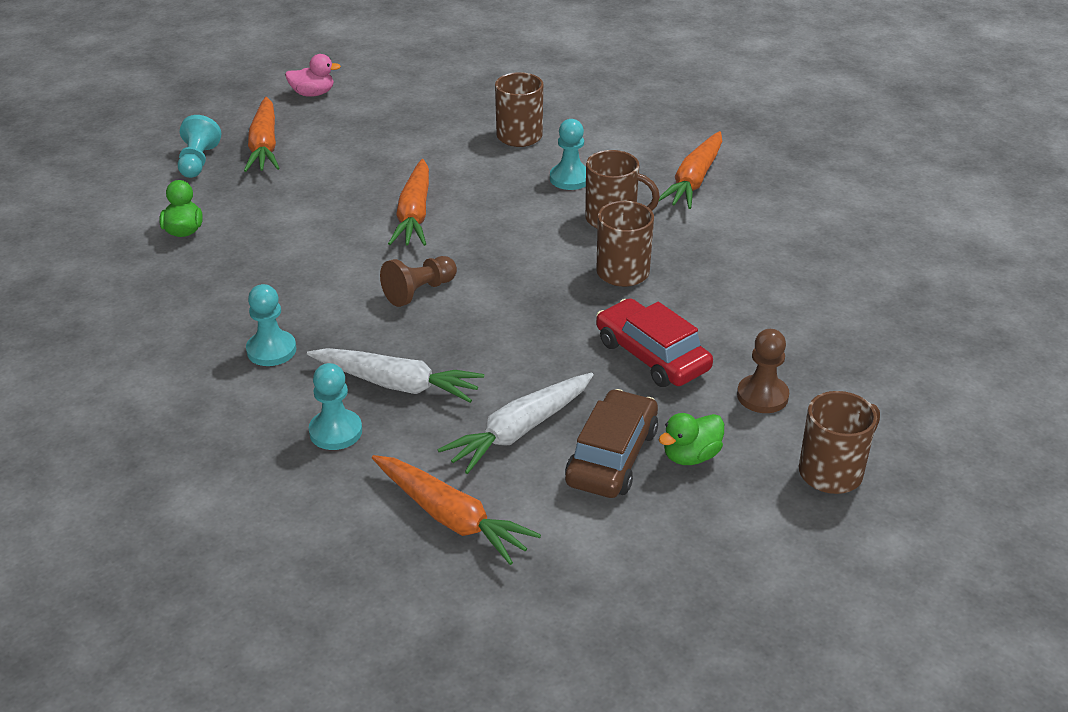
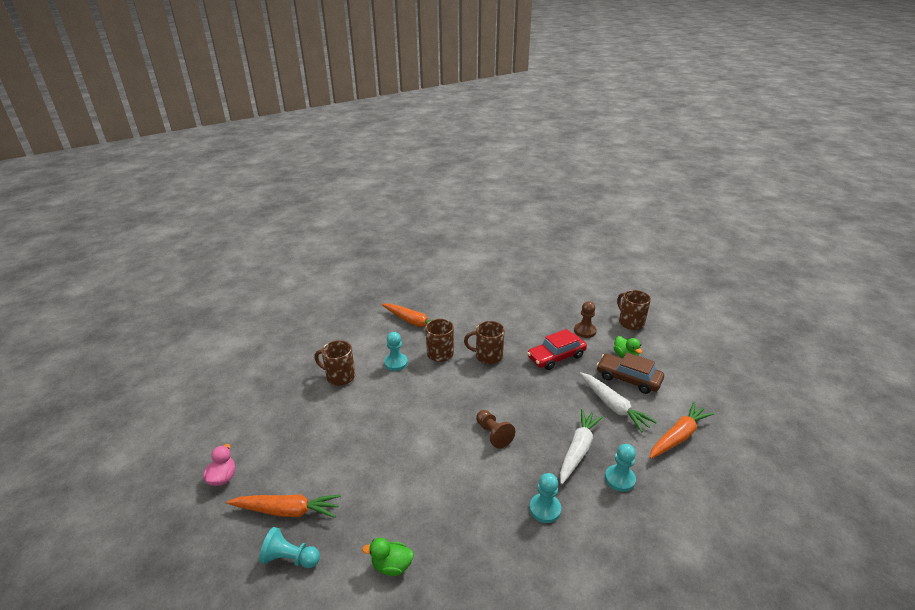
camera: 80 degrees left, 5 degrees down
orange carrot [388,159,429,246] -> none

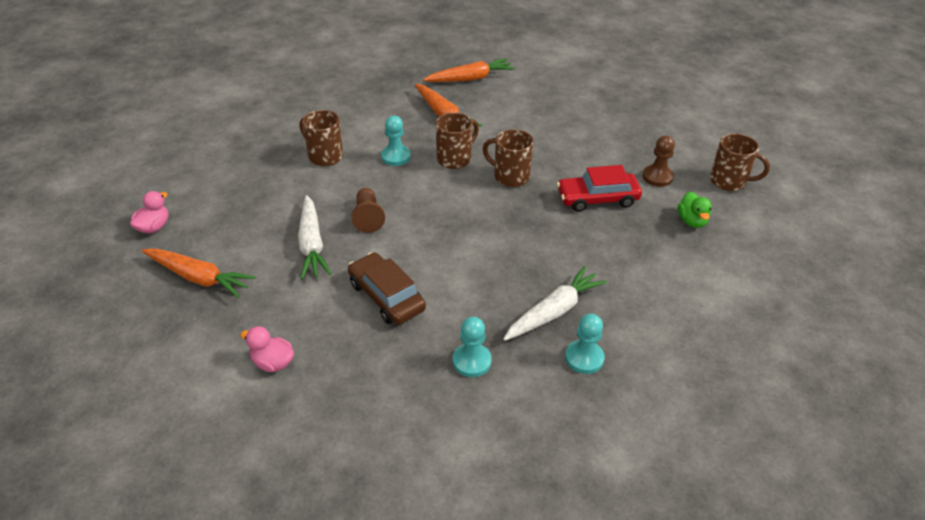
camera: 20 degrees right, 10 degrees up
turquoise pawn [259,527,320,568] -> none
green duck [362,538,414,576] -> pink duck [240,326,294,372]
brown pawn [476,410,515,449] -> brown pawn moved to [351,188,385,233]
white carrot [580,372,657,432] -> white carrot moved to [298,195,331,279]
brown car [597,352,664,394] -> brown car moved to [348,252,426,325]
brown mug [617,290,651,330] -> brown mug turned 120 degrees clockwise [710,133,770,191]
orange carrot [649,402,714,459] -> orange carrot moved to [423,58,515,82]

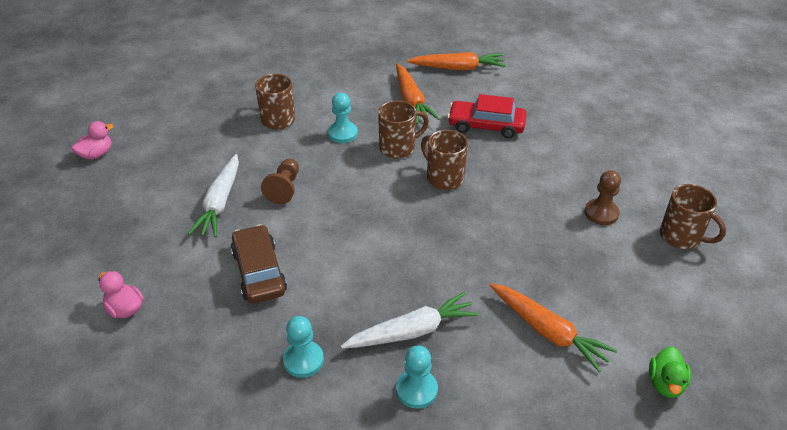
camera: 20 degrees right, 0 degrees up
orange carrot [142,248,255,298] -> orange carrot moved to [490,283,618,373]
red car [557,165,642,212] -> red car moved to [447,94,526,138]
green duck [678,192,712,228] -> green duck moved to [649,346,691,398]

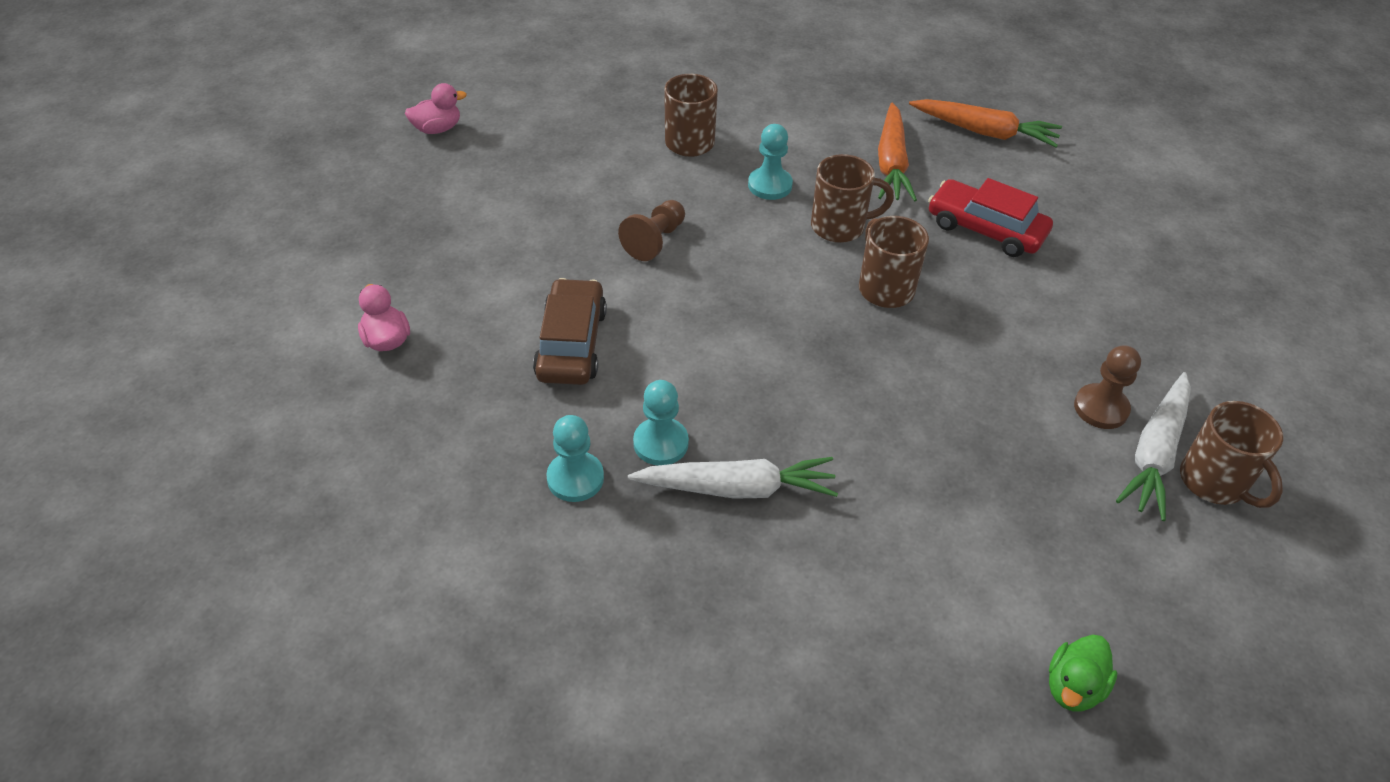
camera: 20 degrees right, 5 degrees up
white carrot [188,154,239,237] -> white carrot moved to [1116,372,1191,521]
turquoise pawn [396,346,438,409] -> turquoise pawn moved to [633,380,689,465]
orange carrot [490,283,618,373] -> none

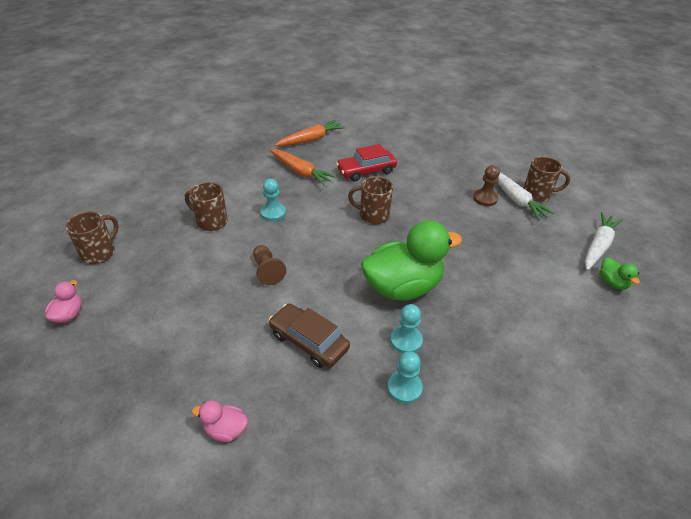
camera: 55 degrees left, 5 degrees down
white carrot [628,457,838,499] -> white carrot moved to [585,212,623,271]
brown mug [811,154,894,243] -> brown mug moved to [66,212,118,264]
none -> green duck [361,220,462,301]

